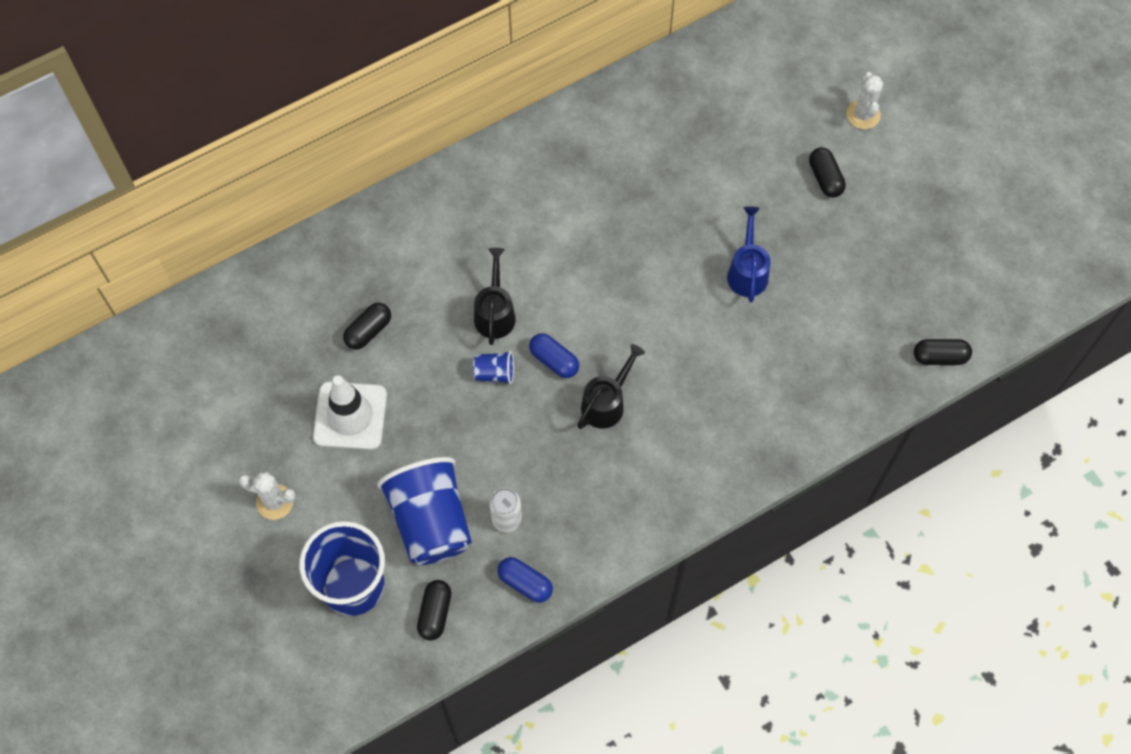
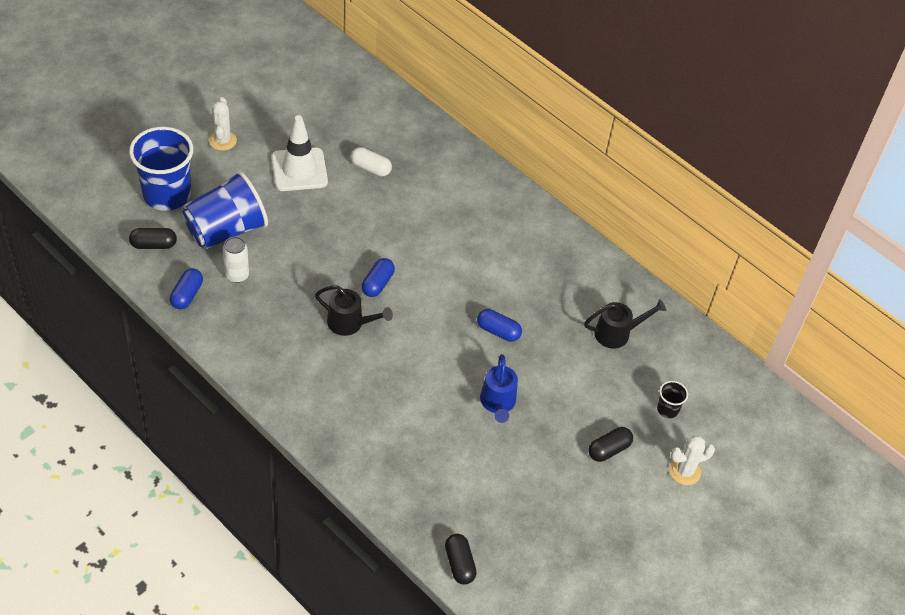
camera: 70 degrees right, 15 degrees down
black capsule [343,303,391,350] -> white capsule [351,147,392,176]
blue cup [473,351,514,384] -> none
black watering can [474,248,516,345] -> black watering can moved to [584,299,666,349]
blue watering can [727,206,771,302] -> blue watering can turned 105 degrees clockwise [480,354,518,423]
none -> blue capsule [477,309,522,342]
none -> black cup [657,381,688,418]

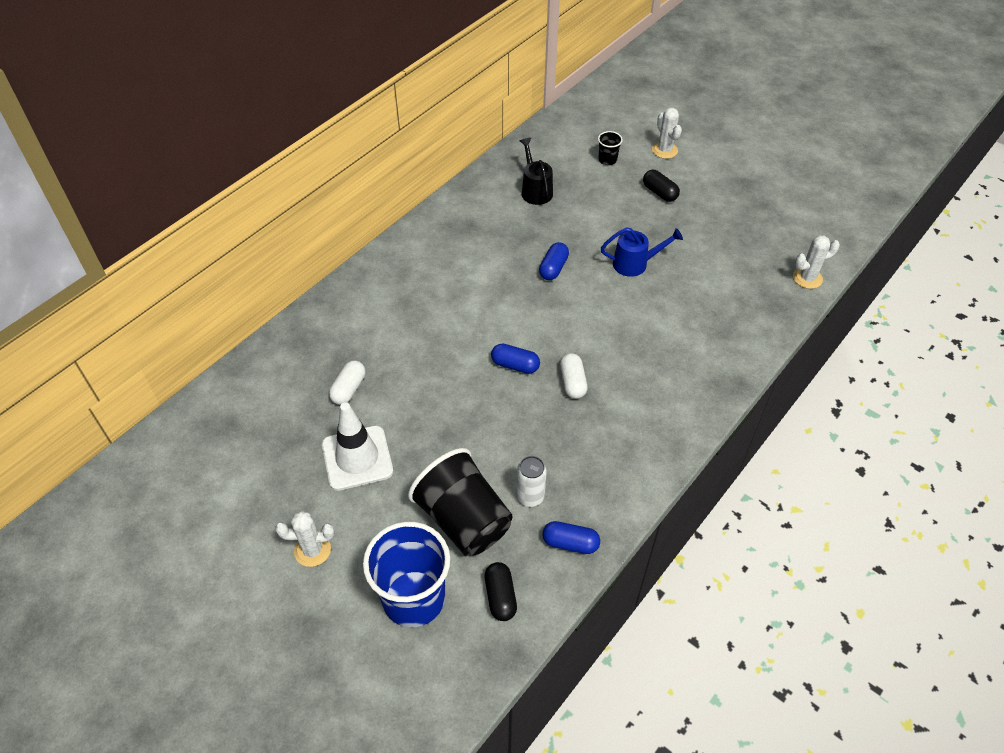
camera: 90 degrees left, 0 degrees up
blue cup [182,171,268,249] -> black cup [408,448,513,556]
black watering can [315,286,393,336] -> white capsule [560,353,588,399]
black capsule [445,534,477,584] -> white cactus [793,235,840,289]

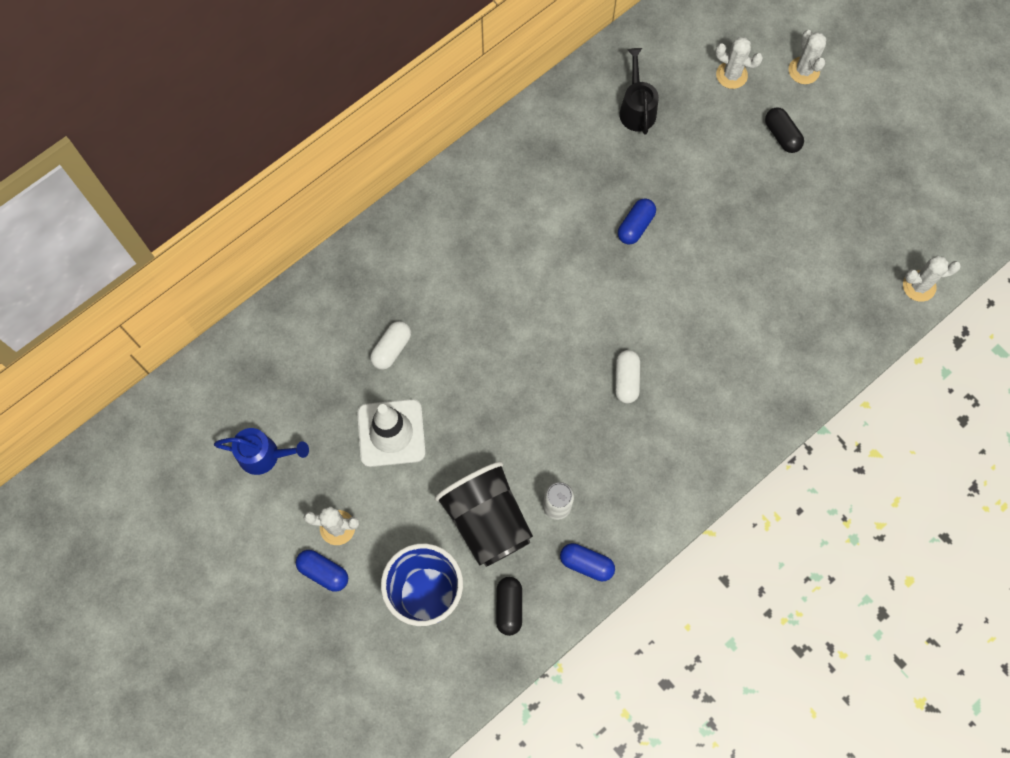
camera: 10 degrees right, 20 degrees up
blue capsule [491,344,540,374] -> blue capsule moved to [296,550,348,592]
black cup [598,131,623,165] -> white cactus [715,37,763,89]
blue watering can [601,227,683,277] -> blue watering can moved to [214,428,309,475]

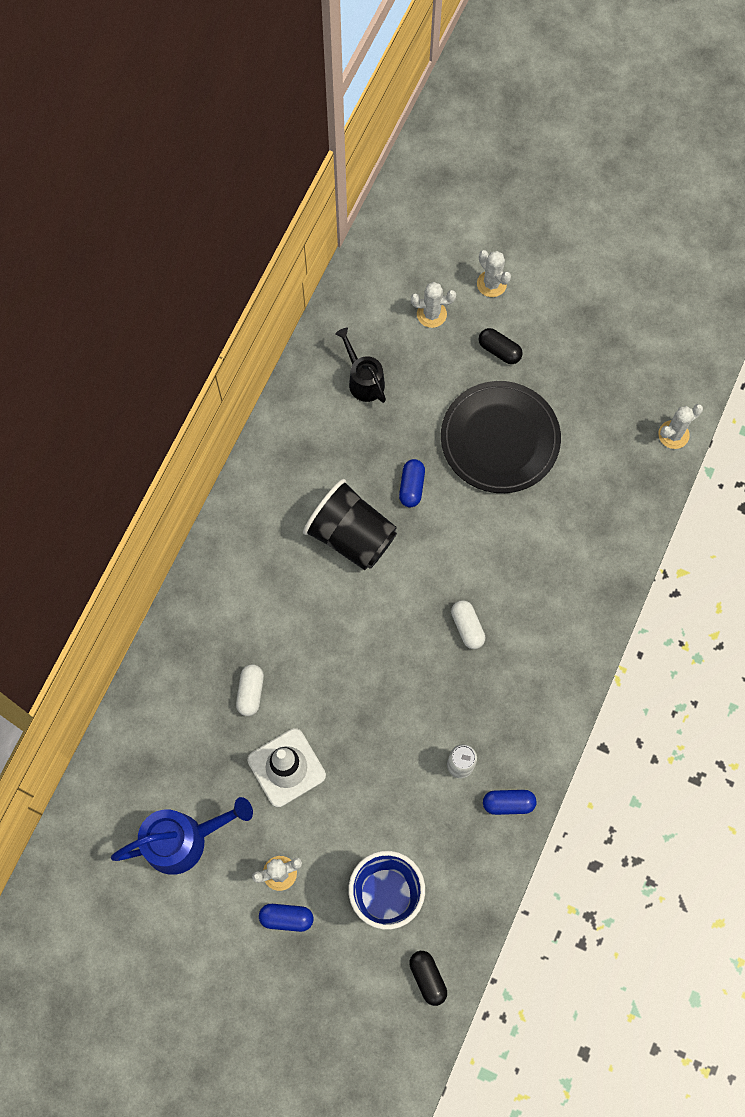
camera: 25 degrees left, 0 degrees up
blue watering can [214,428,309,475] -> blue watering can [111,797,253,875], size x1.55
black cup [435,461,533,567] -> black cup moved to [303,479,397,570]
black capsule [496,577,522,636] -> black capsule moved to [409,951,447,1006]
none -> black plate [441,381,561,493]

